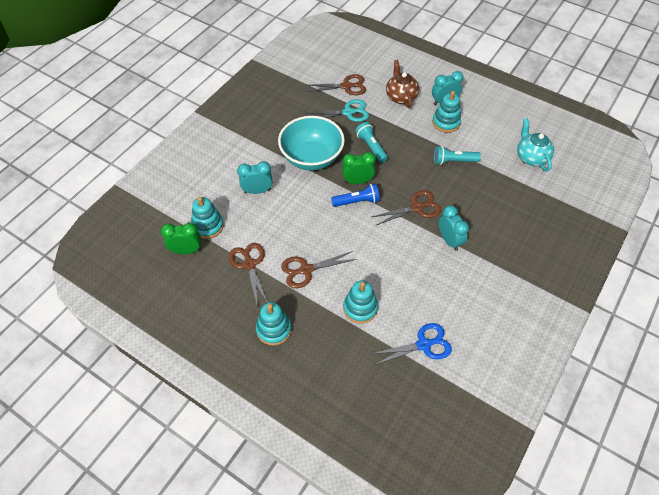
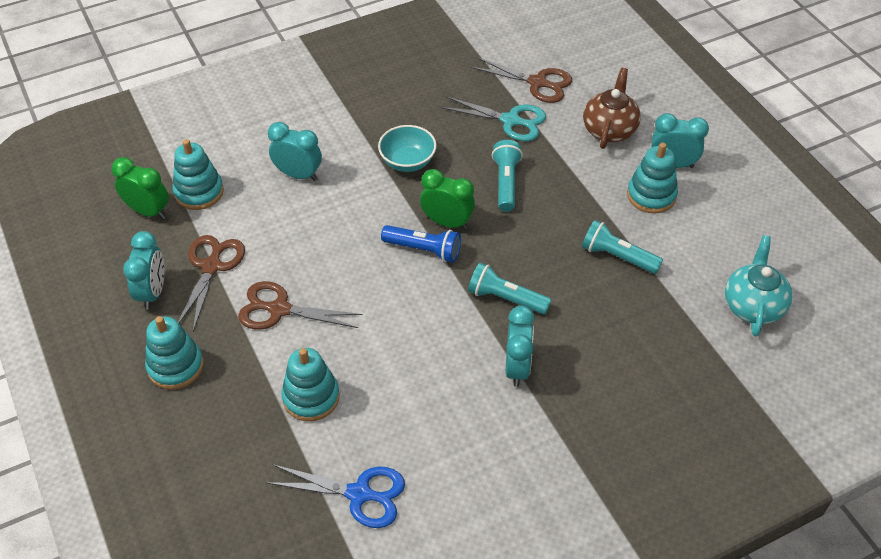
camera: 30 degrees right, 5 degrees down
turquoise bowl [278,116,345,170] -> turquoise bowl [378,125,437,172], size x0.55
brown scissors [372,190,441,226] -> turquoise flashlight [468,263,551,314]
none -> turquoise clock [123,231,164,310]

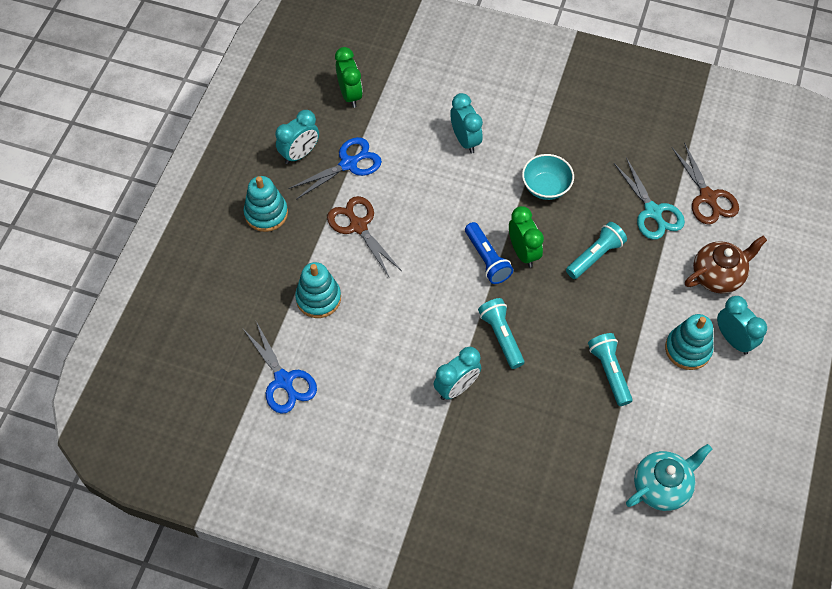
camera: 45 degrees right, 10 degrees up
turquoise stacking toy [173,139,224,210] -> none
brown scissors [178,235,245,331] -> blue scissors [289,137,382,199]

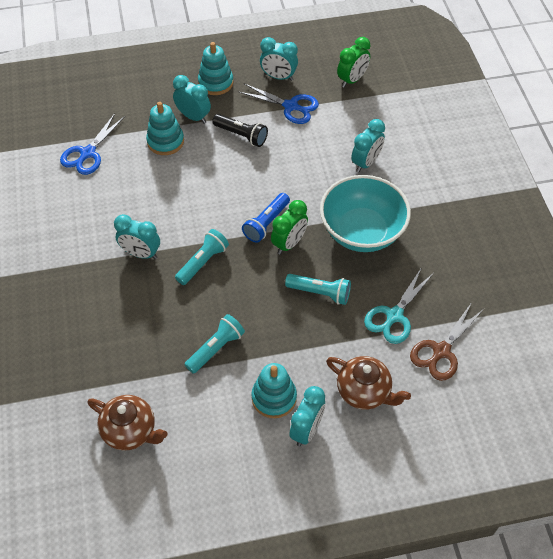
camera: 60 degrees right, 5 degrees down
brown scissors [327,196,402,278] -> black flashlight [212,114,268,147]
turquoise bowl [522,154,574,200] -> turquoise bowl [320,175,411,252], size x1.83
turquoise teapot [626,444,712,511] -> brown teapot [88,395,167,451]
none -> turquoise clock [173,75,211,124]

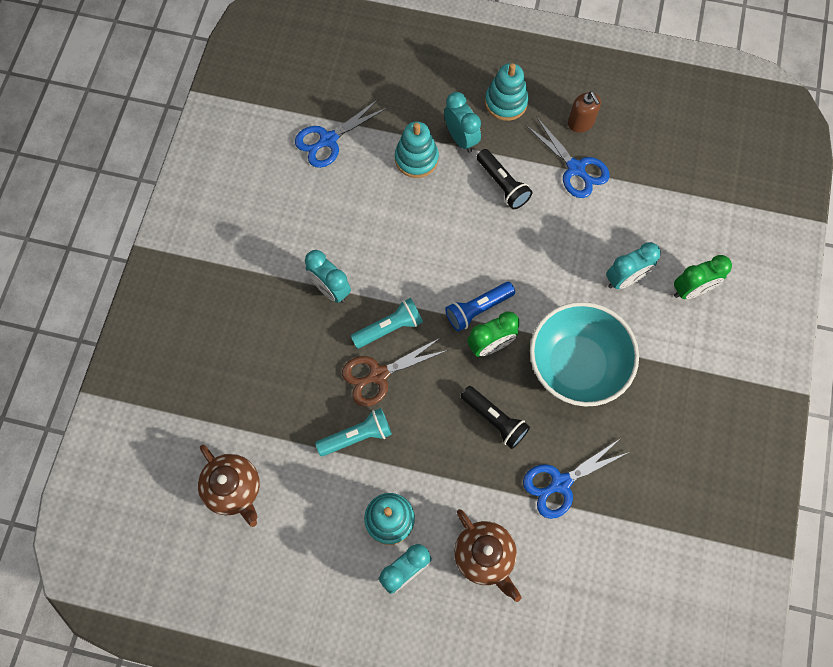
camera: 25 degrees right, 15 degrees up
turquoise clock [260,37,298,81] -> brown soap dispenser [568,91,601,132]
turquoise flashlight [285,274,351,305] -> black flashlight [461,386,530,449]
green clock [337,37,371,88] -> green clock moved to [674,255,732,299]
turquoise scissors [364,267,434,344] -> blue scissors [523,440,629,519]
brown scissors [410,302,484,381] -> brown scissors moved to [342,338,448,407]

